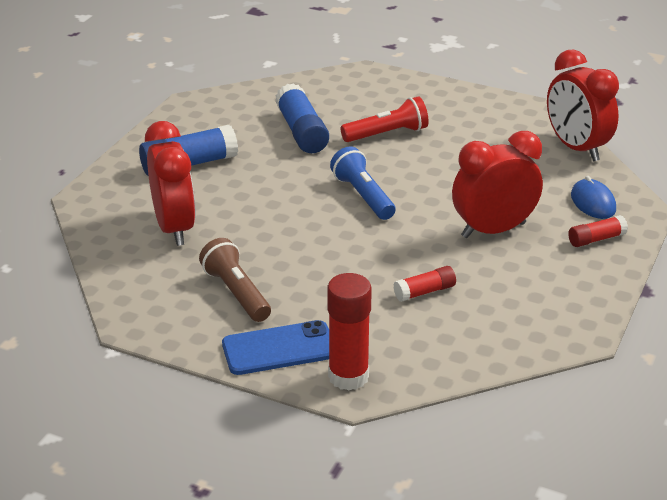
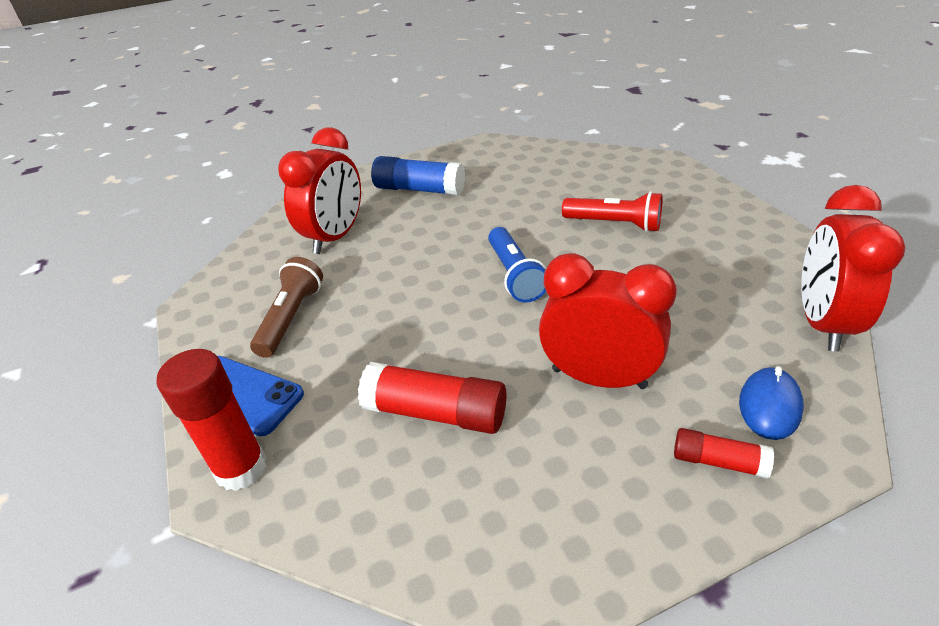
camera: 45 degrees right, 5 degrees up
blue glue stick [275,83,329,153] -> none
blue flashlight [330,146,396,220] -> blue flashlight turned 150 degrees clockwise [488,227,546,303]
red glue stick [393,266,456,302] -> red glue stick [358,362,506,434], size x1.77

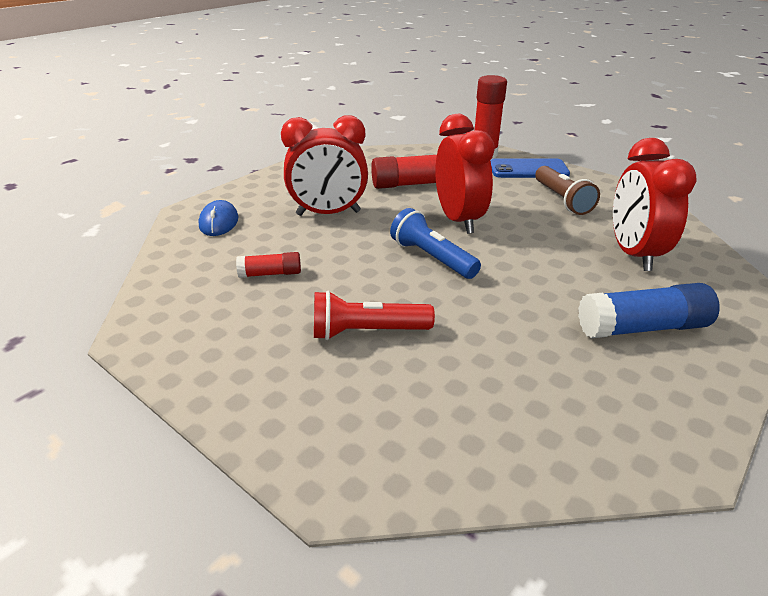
camera: 150 degrees right, 5 degrees down
red glue stick [674,428,774,479] -> red glue stick moved to [236,252,301,278]
red clock [801,185,906,352] -> red clock moved to [435,114,495,234]

